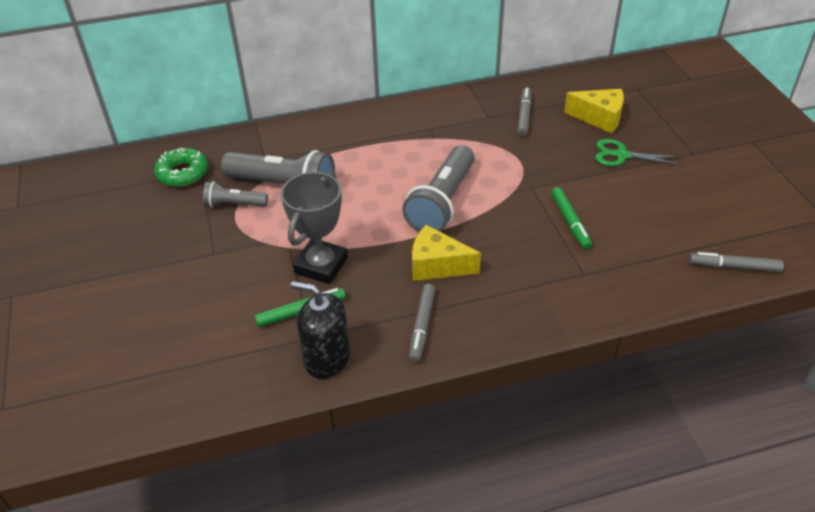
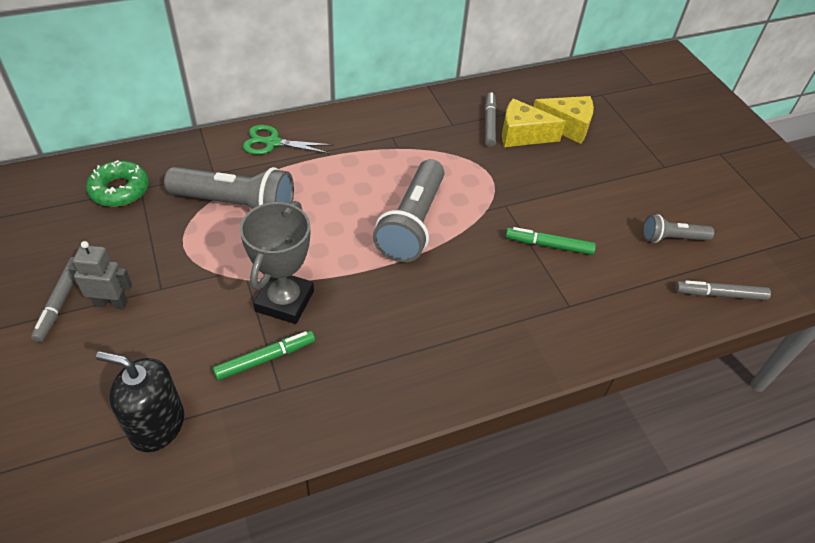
camera: 10 degrees left, 5 degrees up
grey flashlight [203,181,268,208] -> grey flashlight moved to [643,214,714,243]
black soap dispenser [291,281,350,379] -> black soap dispenser moved to [96,351,184,452]
grey marker [409,284,435,362] -> grey marker moved to [31,257,75,342]
yellow cheese [412,225,481,281] -> yellow cheese moved to [502,98,566,147]
green marker [551,187,592,249] -> green marker turned 120 degrees clockwise [506,227,596,255]
green scissors [595,139,682,166] -> green scissors moved to [243,125,333,155]
none -> grey robot [69,241,132,309]

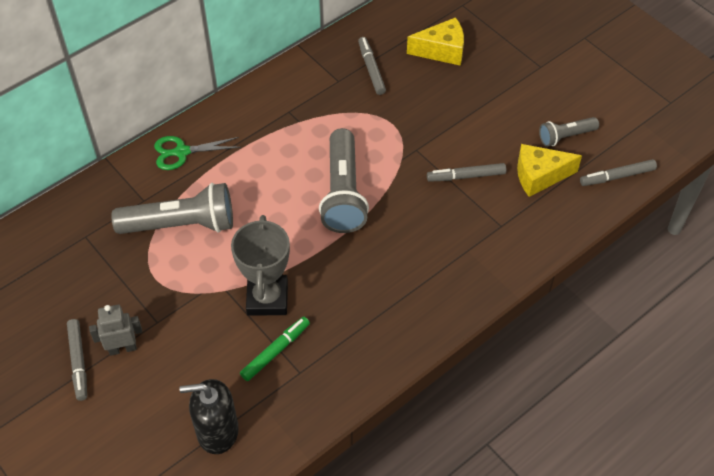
camera: 15 degrees left, 5 degrees up
green donut [86,160,149,207] -> none
yellow cheese [502,98,566,147] -> yellow cheese moved to [517,144,582,197]
green marker [506,227,596,255] -> grey marker [427,163,506,182]

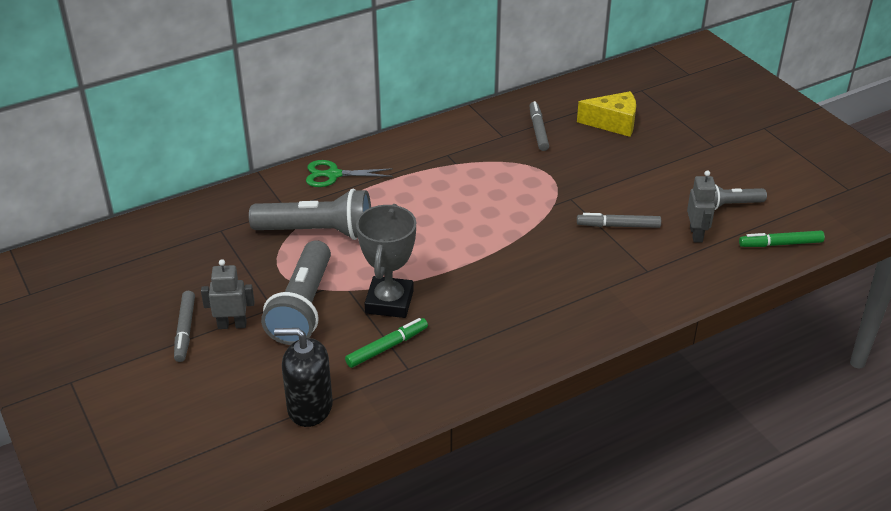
camera: 10 degrees right, 15 degrees down
grey flashlight [319,128,369,233] -> grey flashlight moved to [261,240,331,345]
yellow cheese [517,144,582,197] -> grey robot [687,170,716,243]
grey marker [580,159,657,186] -> green marker [739,231,825,247]

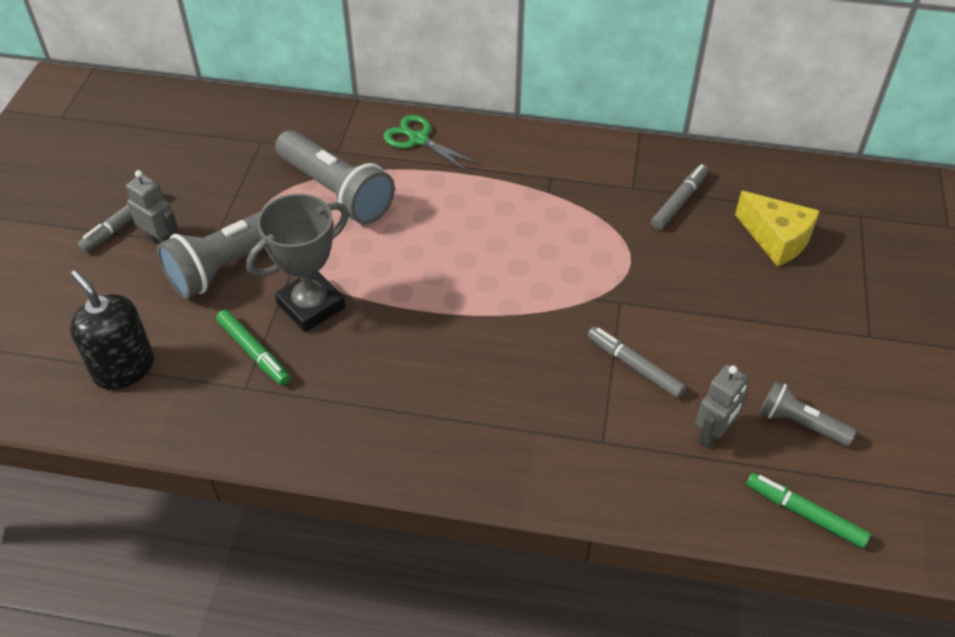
camera: 40 degrees right, 10 degrees up
green marker [345,318,428,368] -> green marker turned 45 degrees clockwise [216,310,290,386]

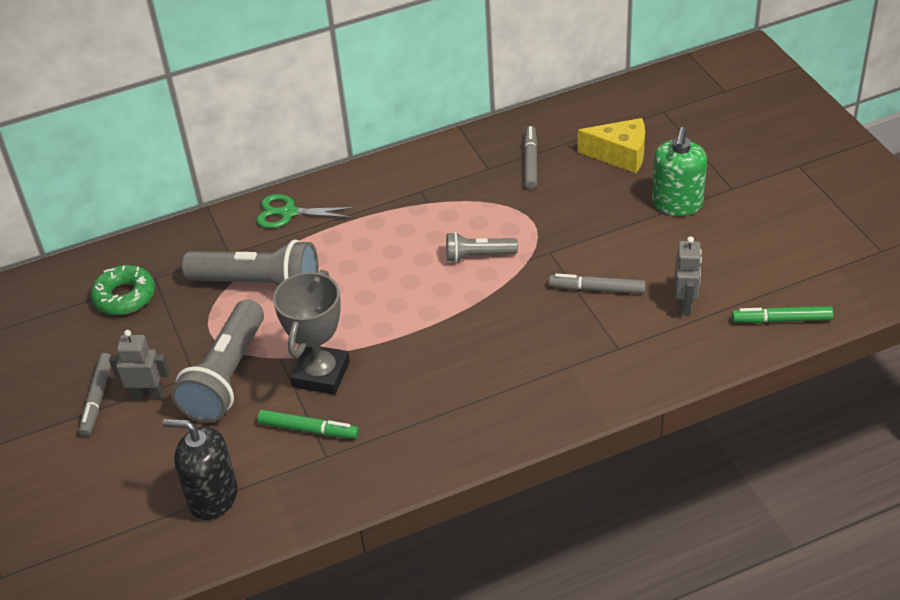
camera: 30 degrees left, 5 degrees down
grey flashlight [760,381,856,446] -> grey flashlight moved to [446,232,518,262]
none -> green donut [90,265,155,315]
none -> green soap dispenser [652,127,707,216]

